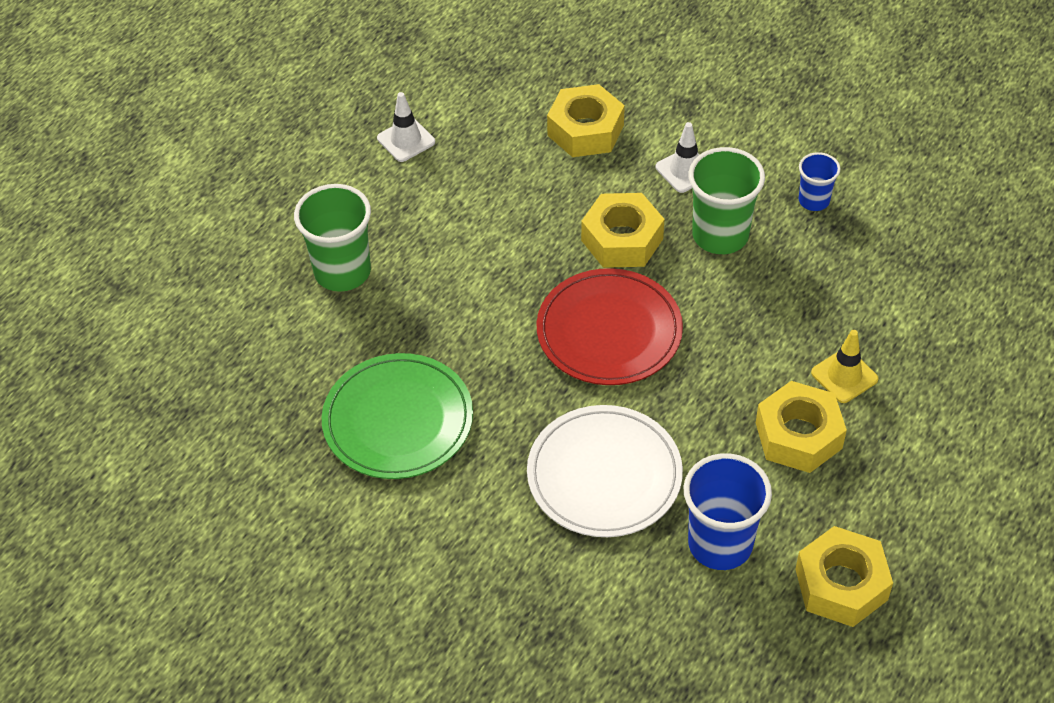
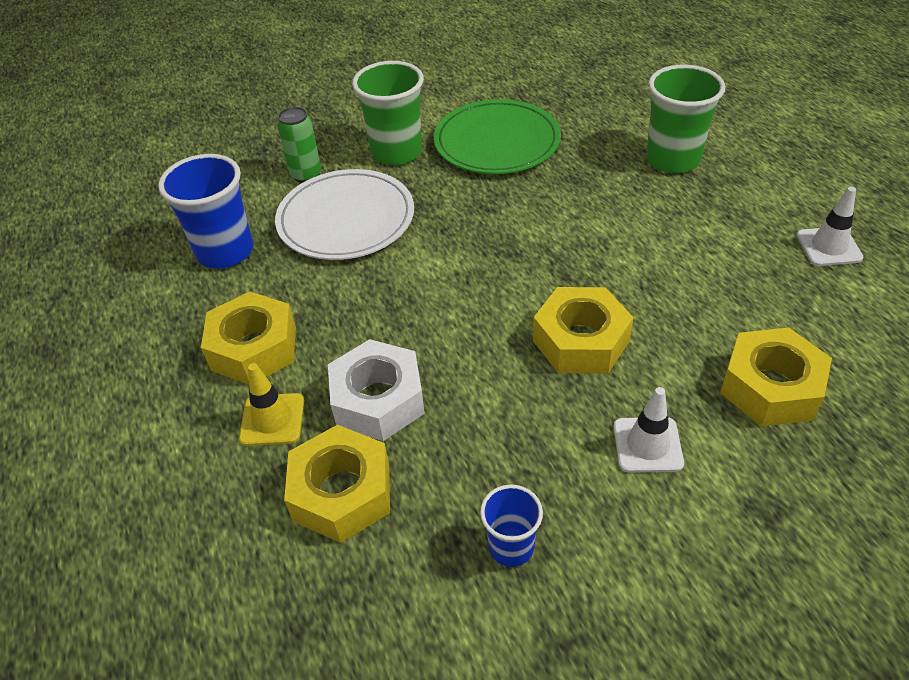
camera: 125 degrees right, 5 degrees down
red plate [537,268,683,385] -> none
green cup [688,147,765,254] -> green cup moved to [352,61,424,166]
yellow nut [795,526,893,627] -> yellow nut moved to [284,425,390,543]
none -> green can [277,107,321,183]
none -> white nut [328,339,425,441]

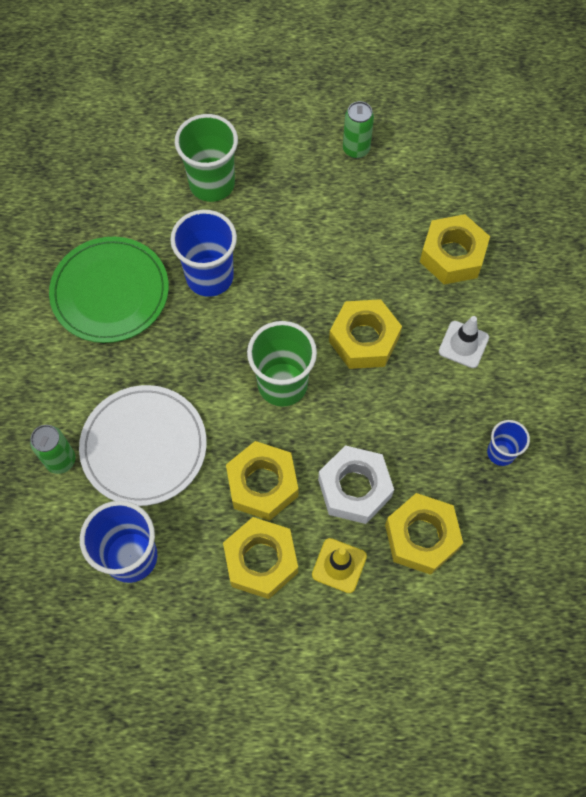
camera: 70 degrees left, 20 degrees up
green cup [352,61,424,166] -> green cup moved to [247,321,317,407]
white traffic cone [797,187,863,266] -> green can [343,101,374,159]
none -> blue cup [170,210,237,297]
none -> yellow nut [226,441,298,521]

